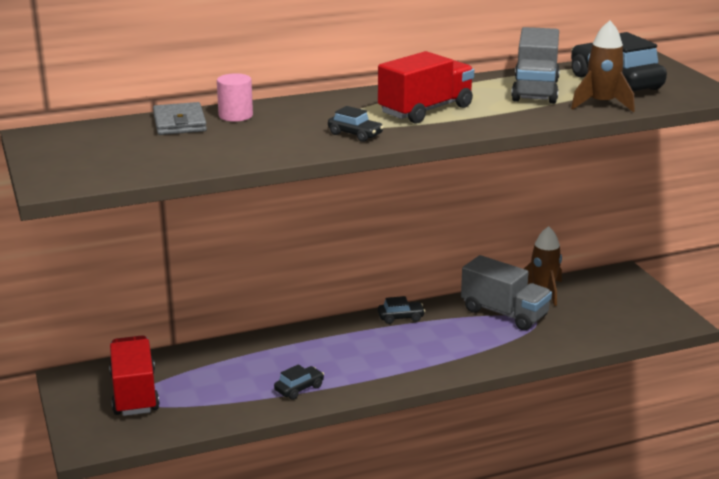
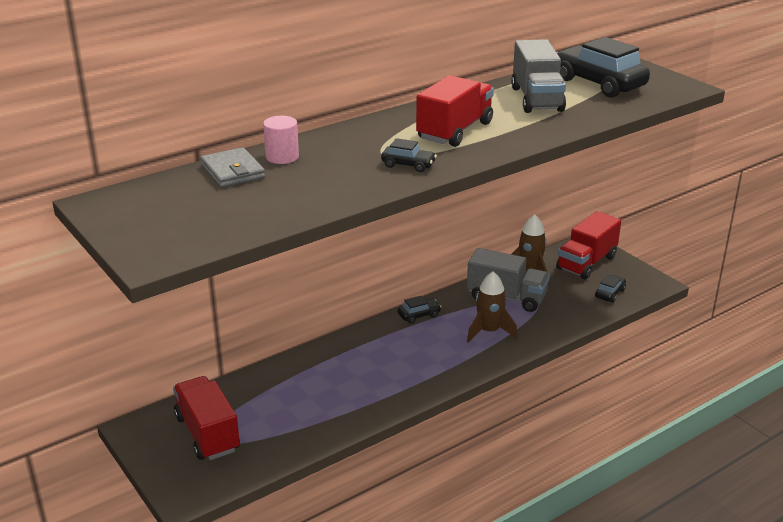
camera: 15 degrees left, 5 degrees up
black car [274,364,324,400] -> black car moved to [595,275,626,303]
brown rocket [571,20,635,112] -> brown rocket moved to [467,271,518,343]
none -> red truck [556,211,621,279]

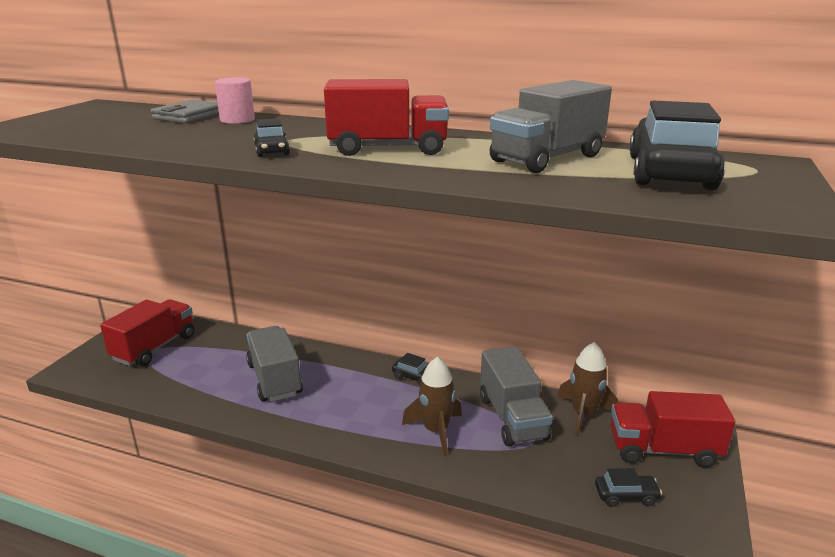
camera: 55 degrees right, 5 degrees down
none -> grey truck [246,326,303,402]

